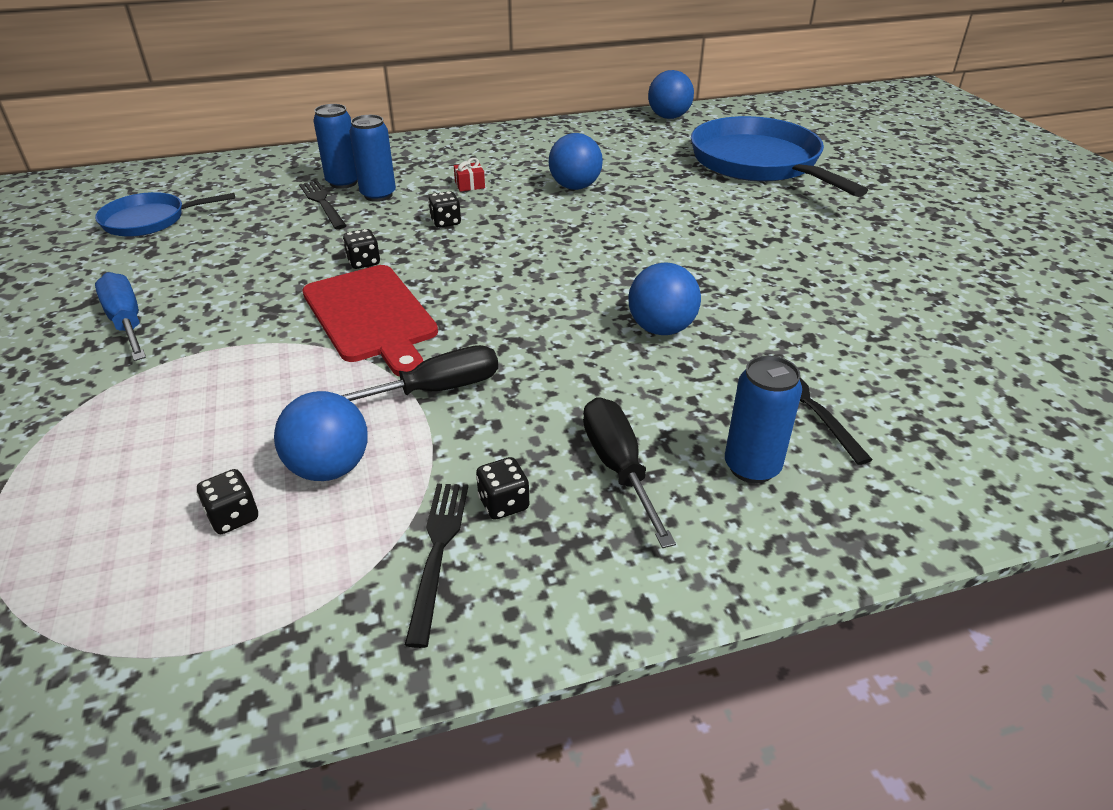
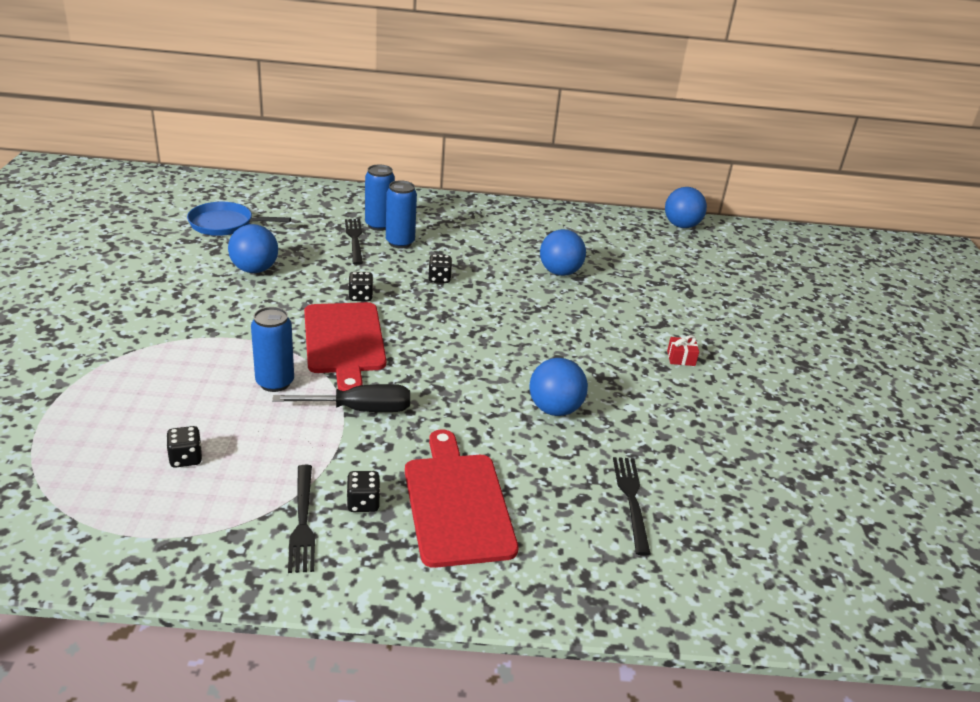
camera: 15 degrees right, 5 degrees down
blue screwdriver [95,272,146,361] -> none
blue ball [274,391,368,481] -> blue ball moved to [228,224,278,273]
black fork [405,484,468,648] -> black fork turned 150 degrees clockwise [288,465,315,573]
red gift [454,158,485,192] -> red gift moved to [667,335,699,366]
black screwdriver [583,397,676,548] -> red cutting board [405,429,518,568]
blue pan [691,116,868,197] -> none
blue can [725,356,802,483] -> blue can moved to [251,307,294,392]

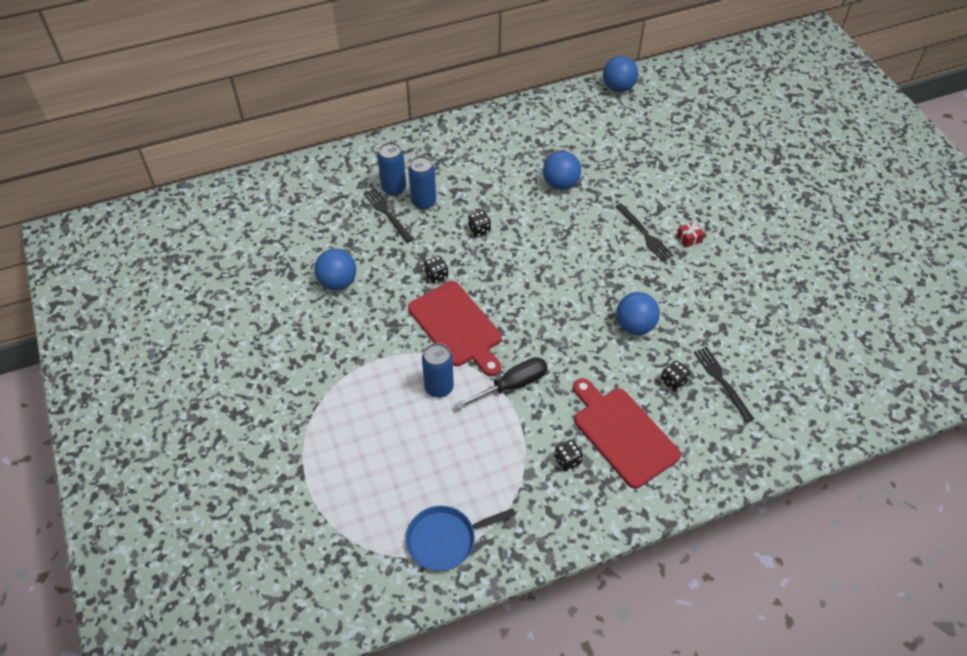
camera: 20 degrees left, 20 degrees up
black dice [166,426,202,468] -> black dice moved to [661,361,690,391]
blue pan [187,202,291,236] -> blue pan moved to [406,506,516,571]
black fork [288,465,315,573] -> black fork moved to [615,203,674,262]

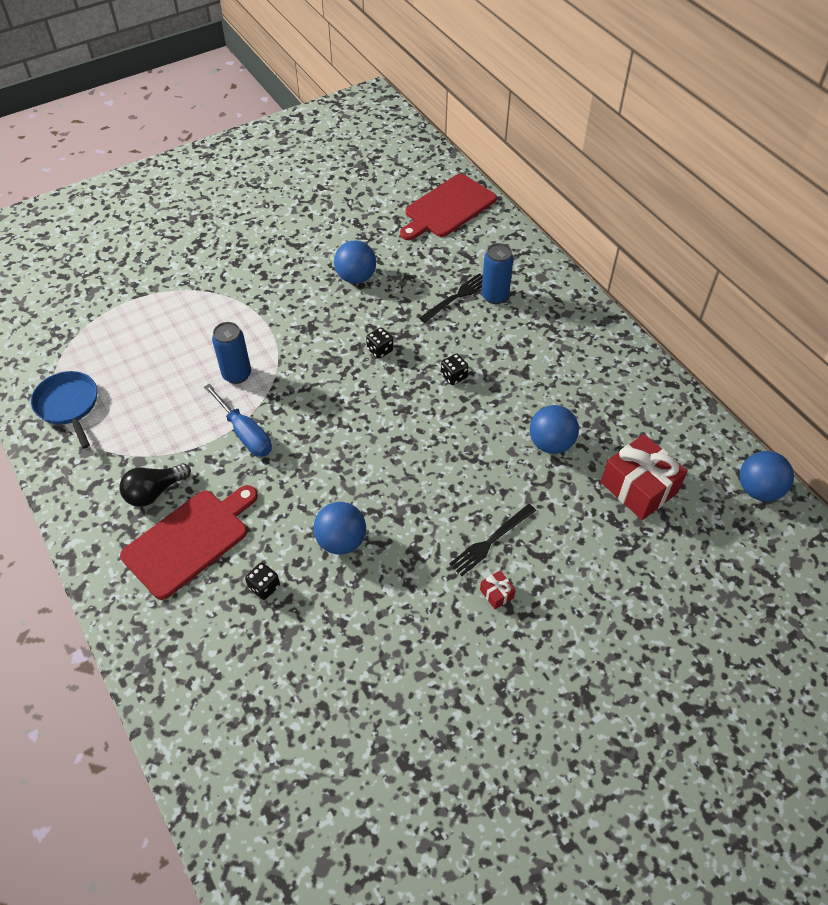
camera: 80 degrees right, 0 degrees up
blue can [408,156,436,210] -> none
red cutting board [408,281,502,376] -> red cutting board moved to [400,174,497,240]
black screwdriver [455,357,547,409] -> blue screwdriver [204,384,272,457]
black dice [554,439,583,472] -> black light bulb [120,463,191,507]
black fork [694,347,754,423] -> none
none -> red gift [601,434,687,520]

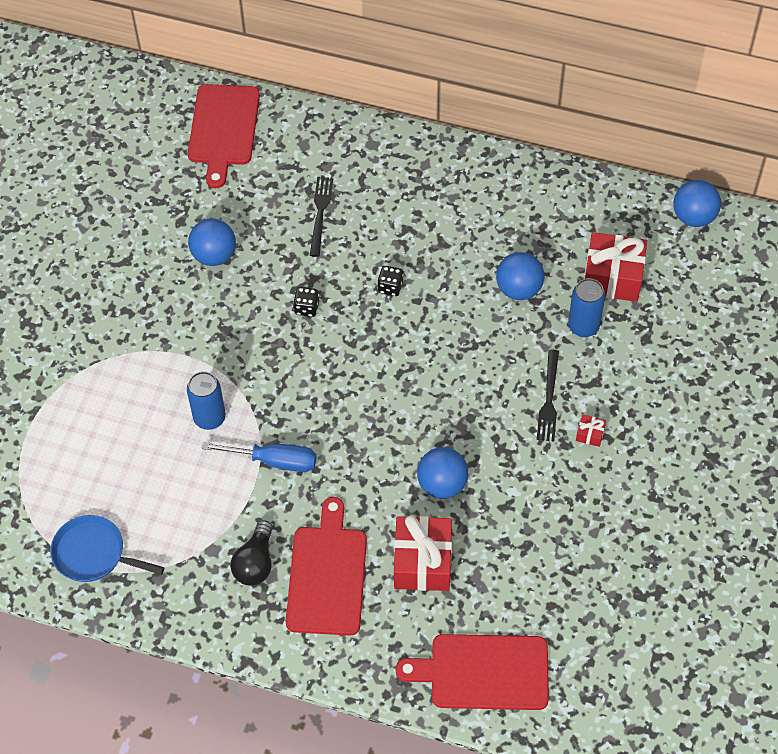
camera: 40 degrees left, 5 degrees up
black dice [245,562,280,600] -> red gift [394,515,452,591]
blue can [481,243,514,304] -> blue can moved to [568,278,605,337]
none -> red cutting board [395,634,549,710]

